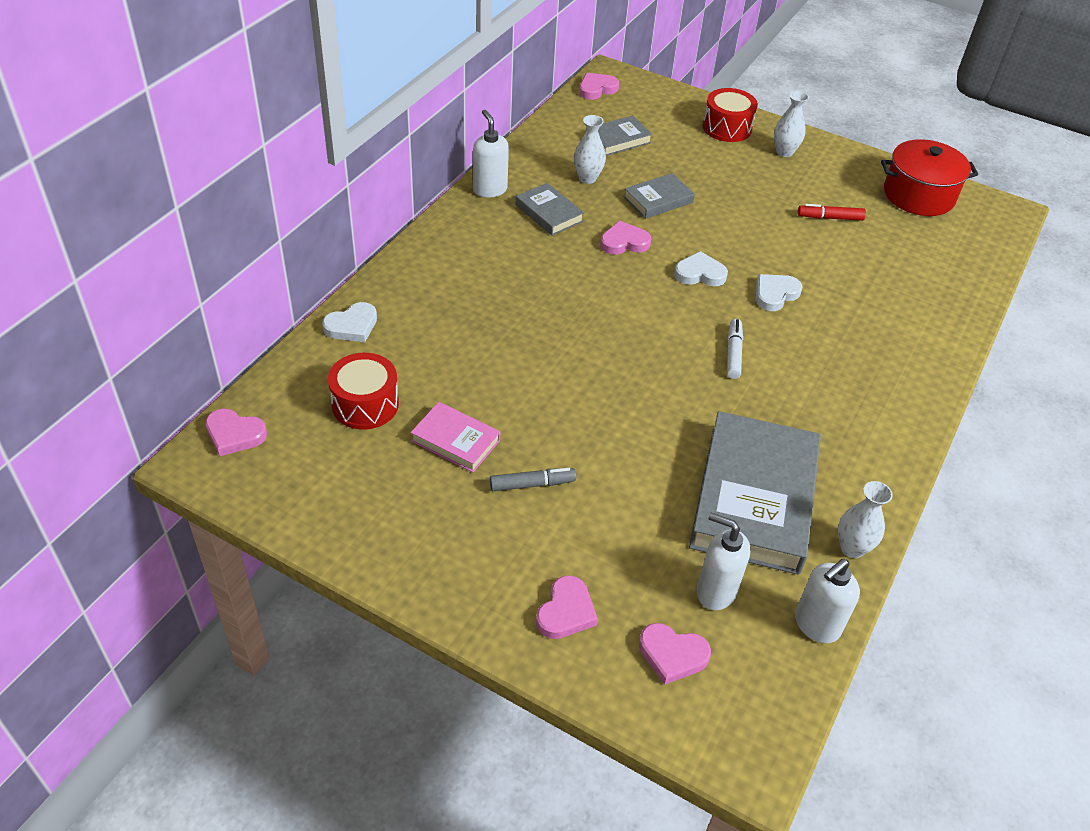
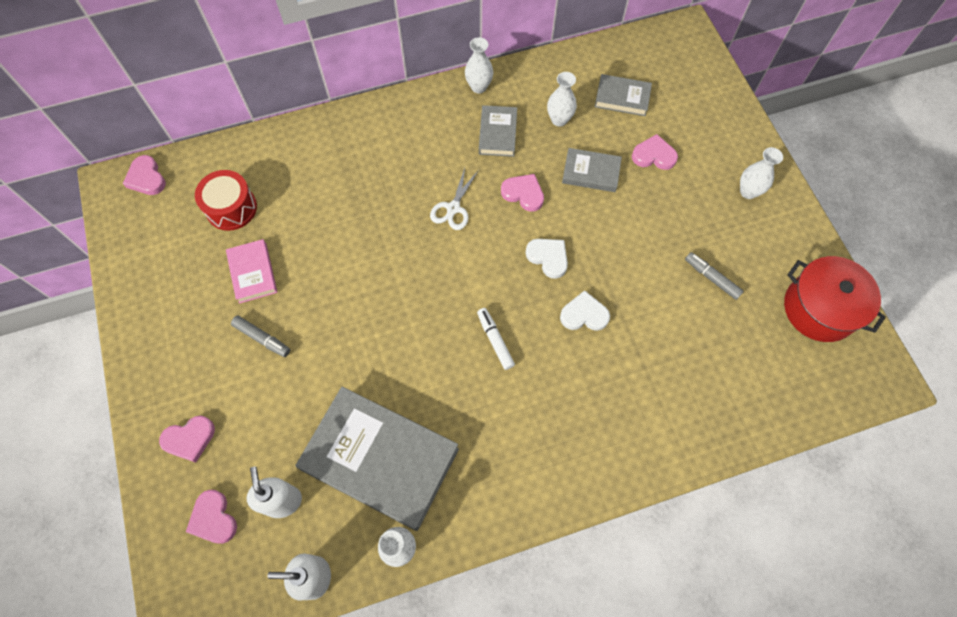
camera: 45 degrees right, 20 degrees up
white heart [322,302,377,342] -> none
white soap dispenser [473,110,509,198] -> white vase [465,37,493,93]
pink heart [579,73,619,100] -> pink heart moved to [632,134,678,170]
grey book [689,411,821,575] -> grey book turned 60 degrees clockwise [295,387,459,531]
red drum [703,88,758,142] -> none
white marker [727,319,743,379] -> white marker turned 75 degrees counterclockwise [477,308,515,370]
red marker [798,204,866,221] -> grey marker [685,252,744,300]
none -> white scissors [430,168,479,230]

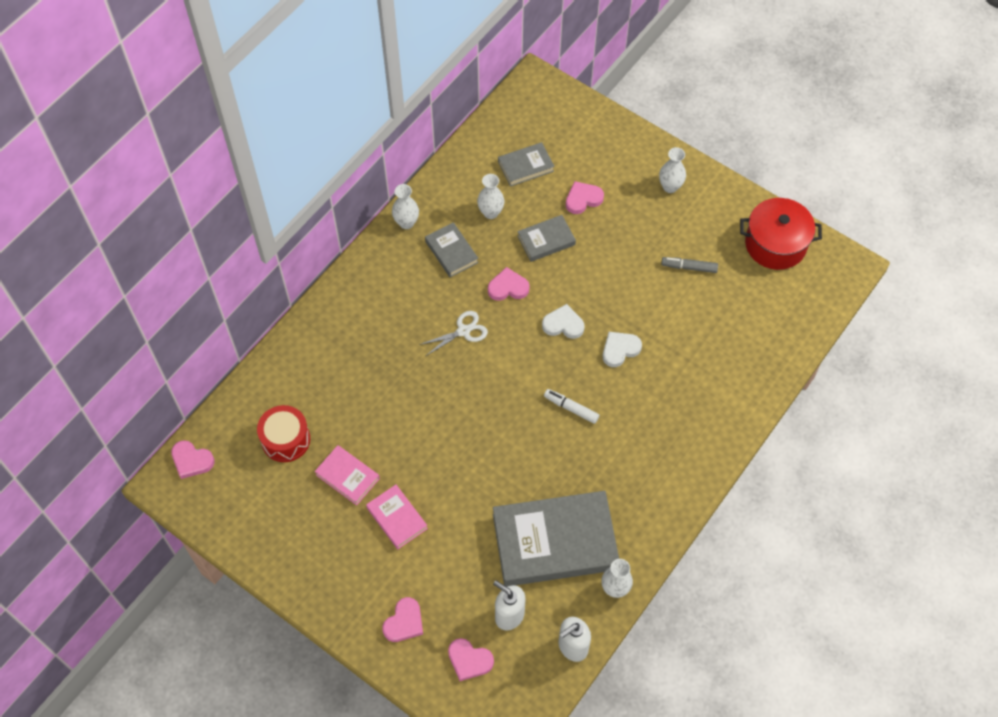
camera: 35 degrees left, 5 degrees down
grey marker [231,315,290,357] -> pink book [366,485,428,549]
white scissors [430,168,479,230] -> white scissors turned 105 degrees counterclockwise [419,311,488,356]

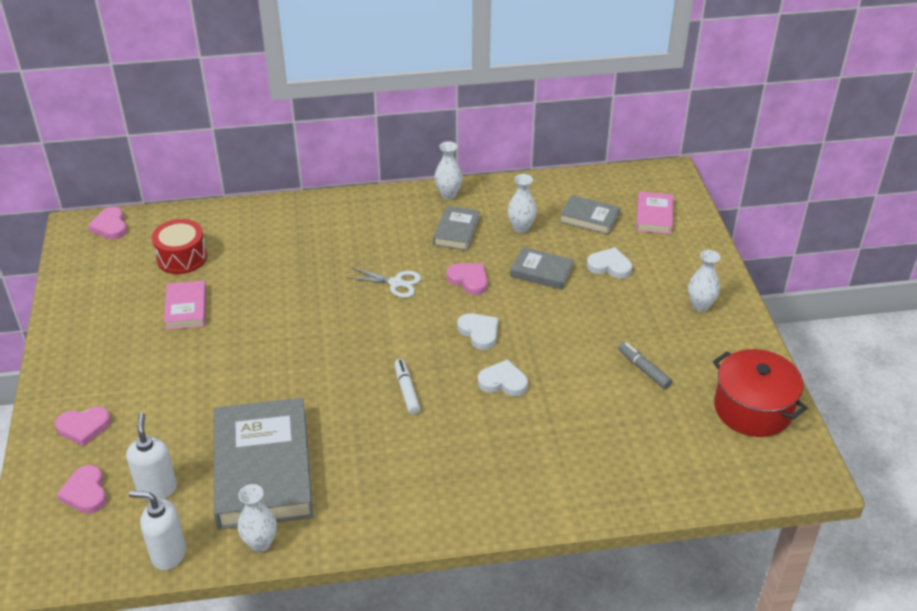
camera: 45 degrees right, 20 degrees down
pink book [366,485,428,549] -> pink book moved to [636,192,674,234]
grey book [493,491,619,587] -> grey book turned 45 degrees clockwise [214,398,313,529]
pink heart [566,181,604,214] -> white heart [587,247,632,279]

